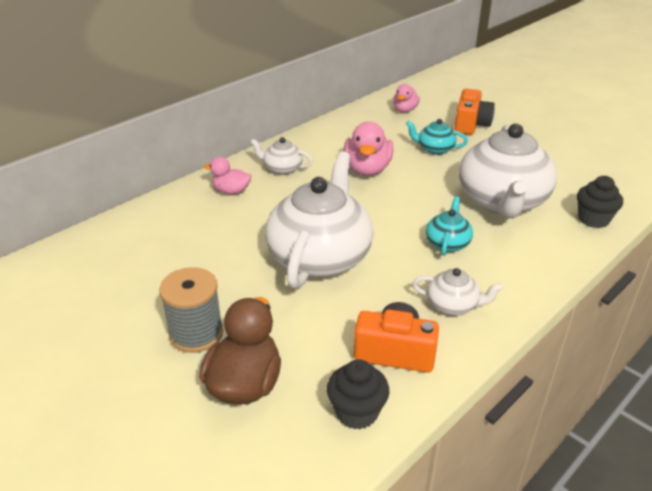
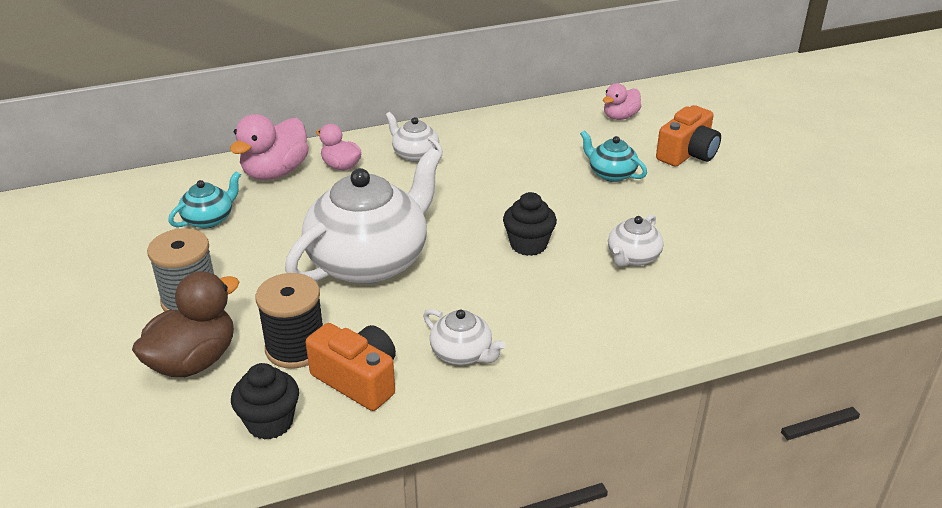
camera: 25 degrees right, 0 degrees up
pink duck [344,122,393,176] -> pink duck moved to [230,114,309,180]
turquoise teapot [426,196,473,256] -> turquoise teapot moved to [168,171,241,229]
white teapot [459,124,557,219] -> white teapot [608,214,663,267], size x0.45
black cupcake [577,176,623,228] -> black cupcake moved to [503,192,557,256]
none -> black spool [256,273,323,369]

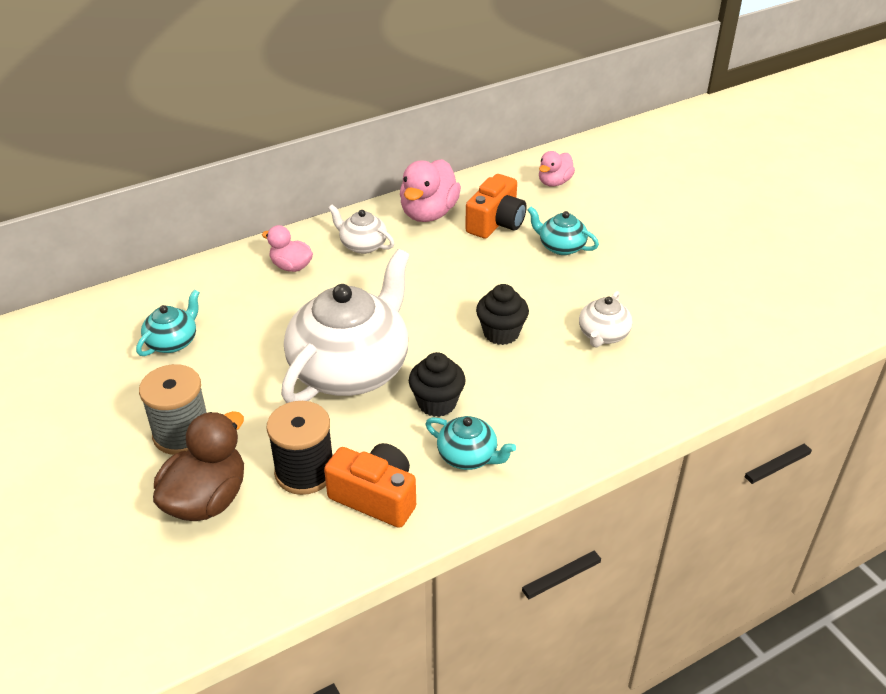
camera: 10 degrees left, 5 degrees up
pink duck [230,114,309,180] -> pink duck moved to [400,159,461,222]
black cupcake [231,363,299,440] -> black cupcake moved to [409,352,466,417]
white teapot [423,309,506,365] -> turquoise teapot [425,416,516,470]
orange camera [656,105,721,167] -> orange camera moved to [465,174,527,239]

